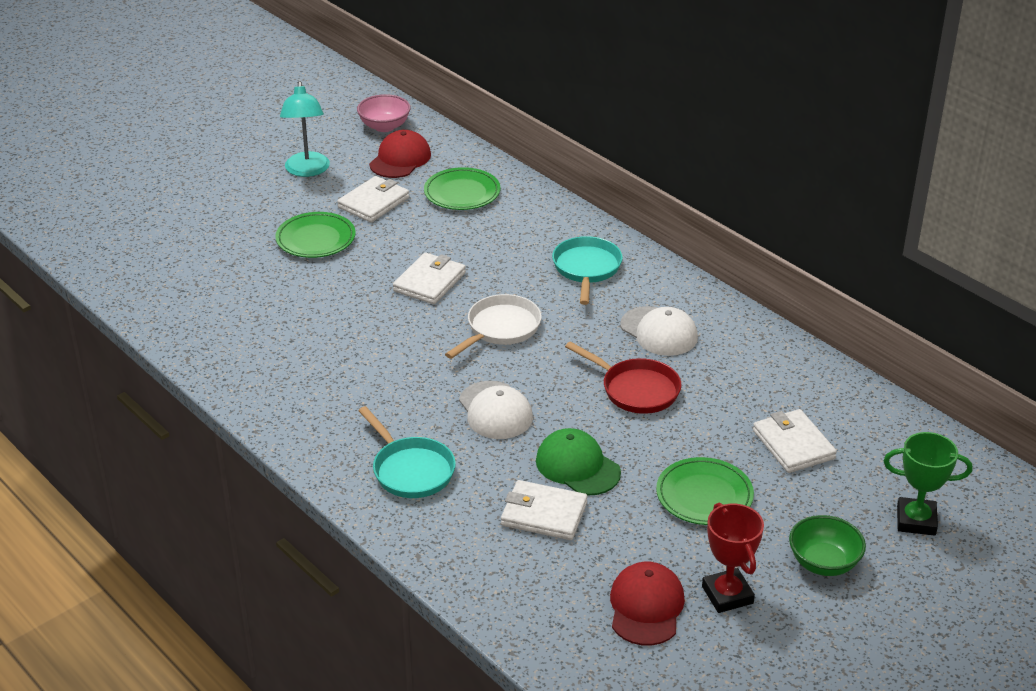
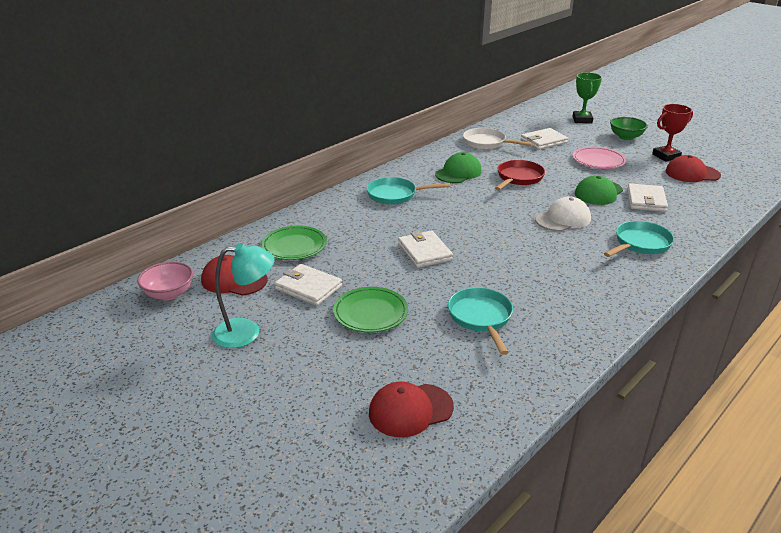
camera: 95 degrees left, 5 degrees down
white wallet [393,252,466,304] -> white wallet turned 45 degrees clockwise [398,231,453,268]
white pan [445,294,542,359] -> white pan moved to [463,128,533,149]
white cap [620,306,698,356] -> green cap [435,152,482,183]
green plate [656,457,754,525] -> pink plate [573,147,626,169]
none -> red cap [369,382,454,437]
none -> turquoise pan [448,288,513,355]

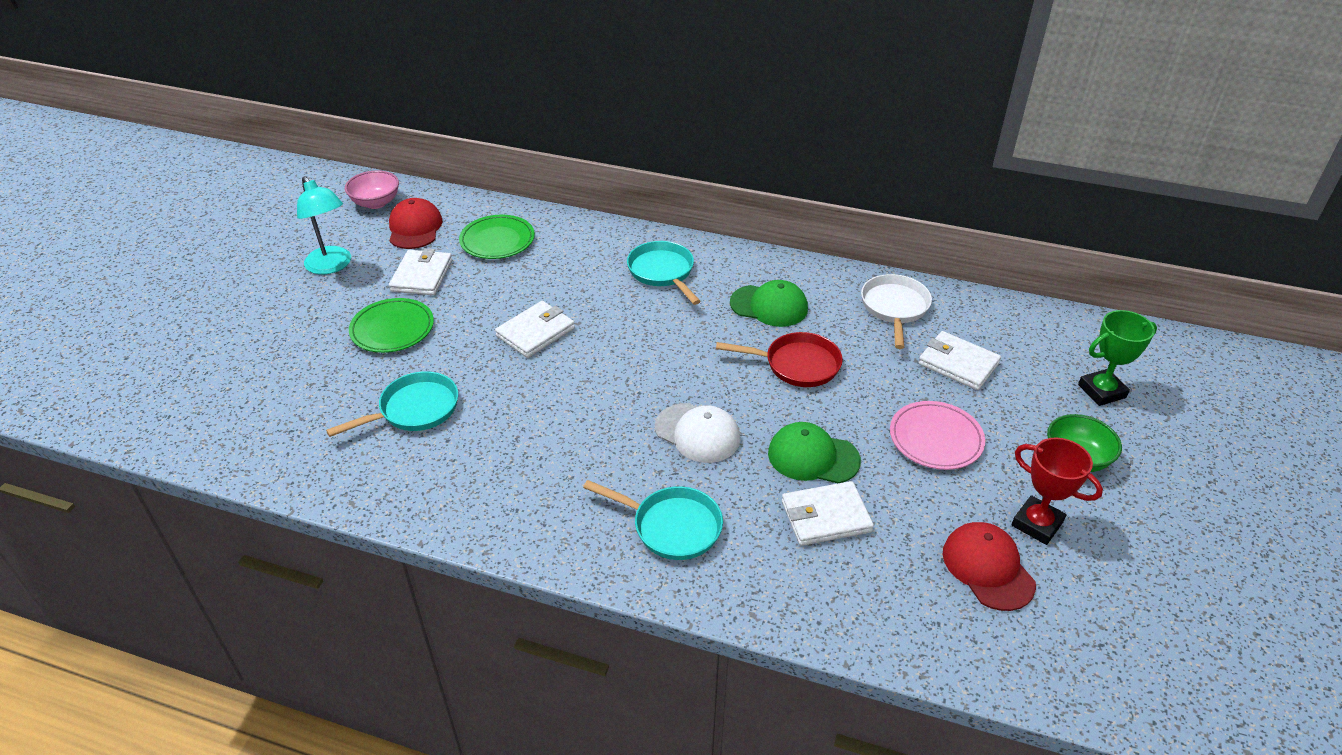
camera: 65 degrees right, 10 degrees up
red cap [369,382,454,437] -> none

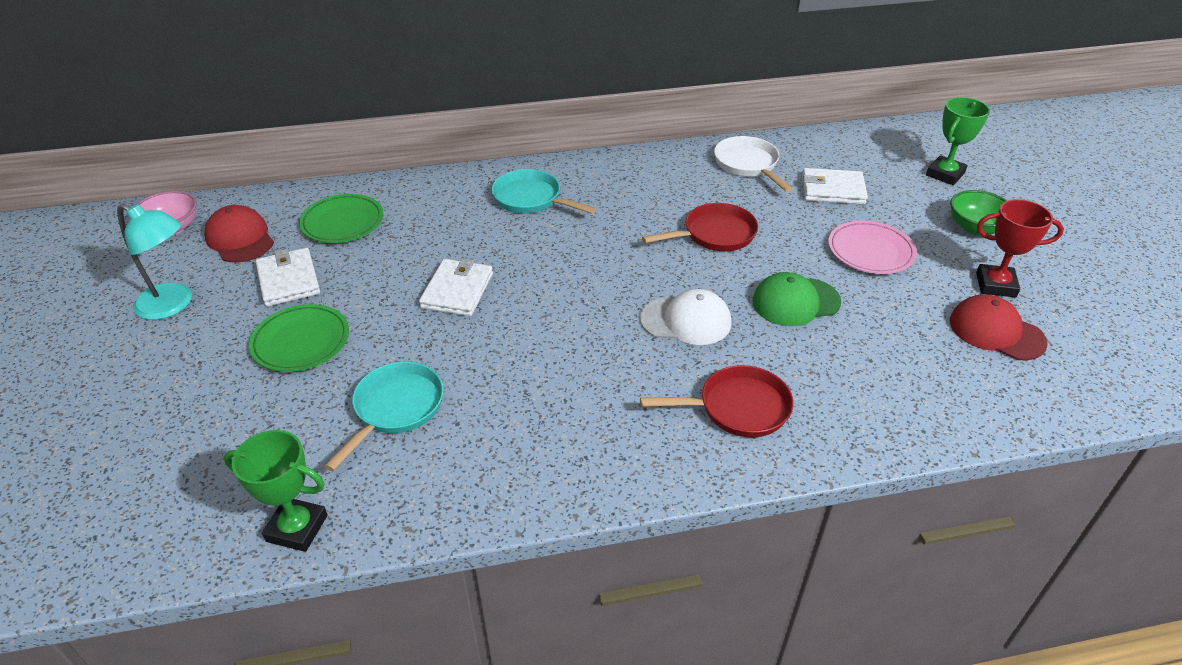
camera: 30 degrees left, 0 degrees up
turquoise pan [583,480,723,560] -> red pan [640,365,794,437]
green cap [730,280,808,327] -> none
white wallet [782,481,874,546] -> none
none -> green trophy [224,430,328,552]

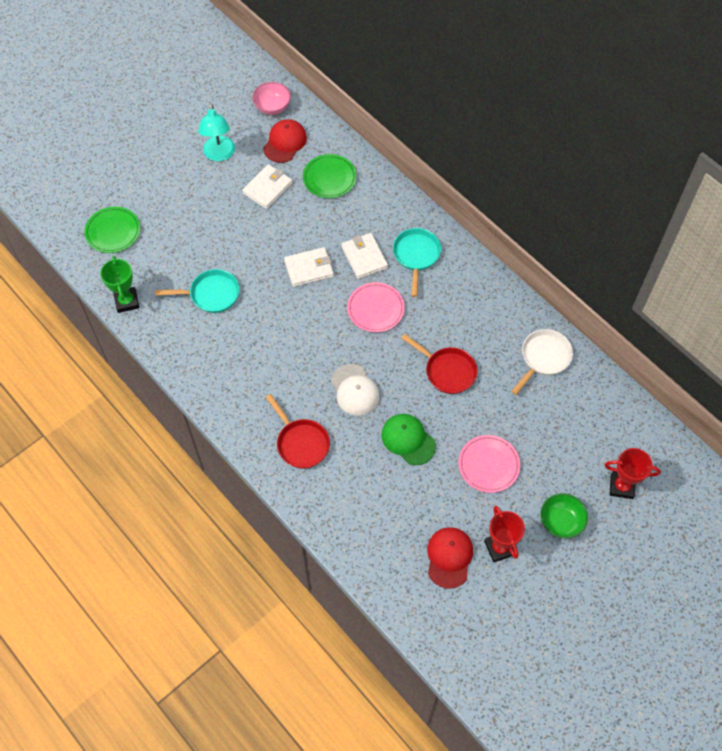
camera: 60 degrees right, 20 degrees up
green plate [249,304,349,372] -> green plate moved to [84,207,140,253]
white wallet [802,168,868,204] -> white wallet moved to [341,233,388,279]
green trophy [926,97,990,185] -> red trophy [604,448,661,499]
none -> pink plate [347,282,405,332]

